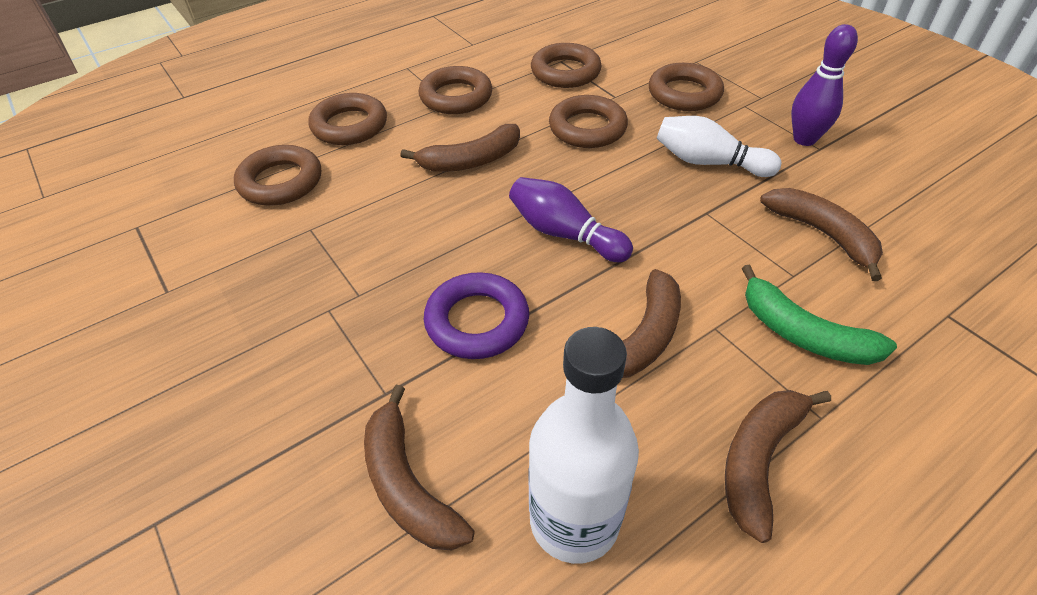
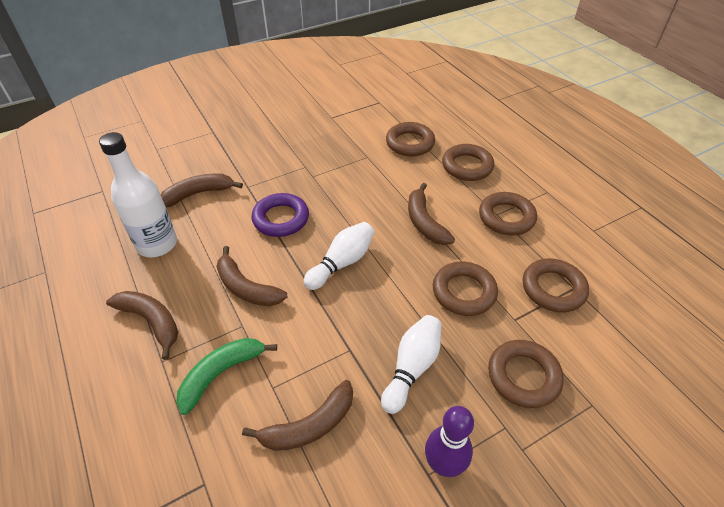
camera: 95 degrees right, 0 degrees up
purple bowling pin [509,177,633,262] -> white bowling pin [304,222,375,290]

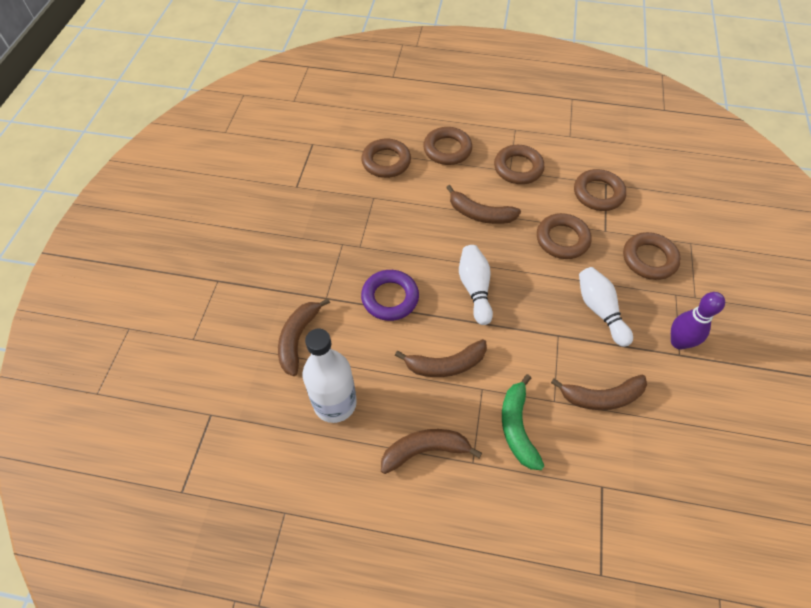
camera: 50 degrees left, 10 degrees up
brown banana [242,380,353,451] -> brown banana turned 75 degrees clockwise [551,374,647,410]

